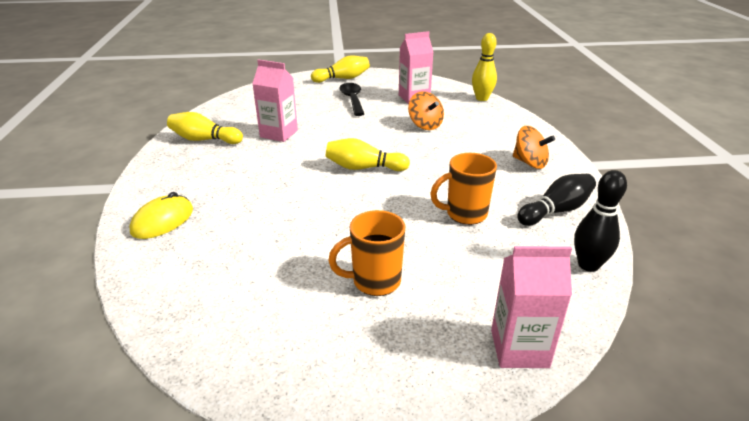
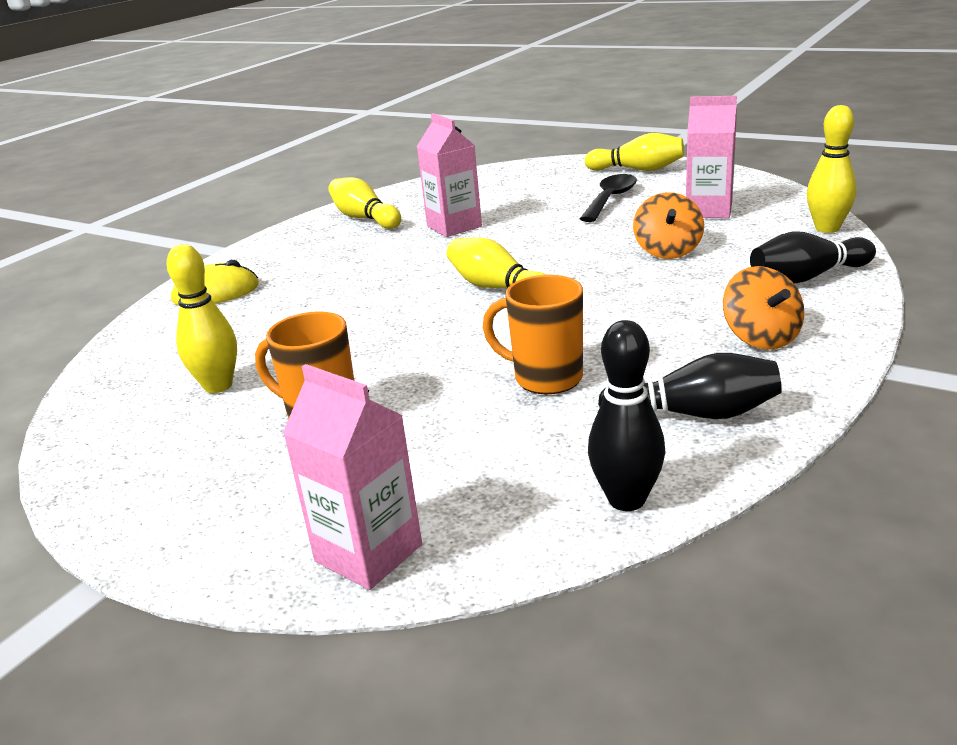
camera: 40 degrees right, 5 degrees down
none -> yellow bowling pin [167,244,237,393]
none -> black bowling pin [750,231,876,283]

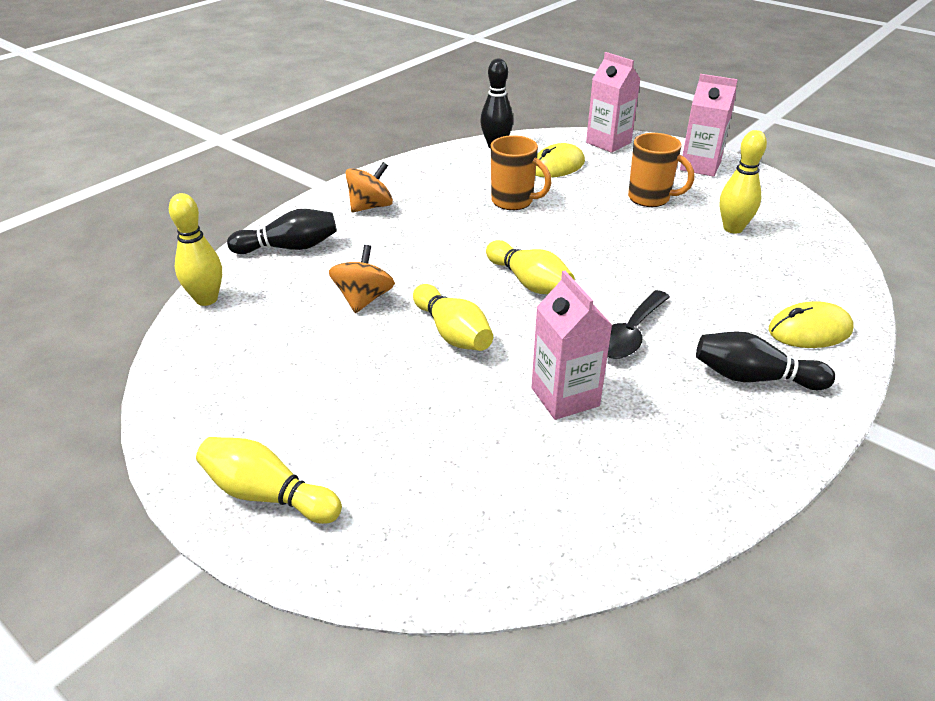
camera: 175 degrees left, 10 degrees up
yellow bowling pin [328,177,401,229] -> yellow bowling pin moved to [413,284,493,351]
black spoon [580,174,637,222] -> black spoon moved to [607,290,670,359]
black bowling pin [598,353,782,419] -> black bowling pin moved to [696,331,835,390]
pink carton [686,96,737,218] -> pink carton moved to [680,74,738,177]
orange spinning top [723,266,804,350] -> orange spinning top turned 60 degrees clockwise [345,162,393,212]
none -> yellow mouse [535,143,585,178]

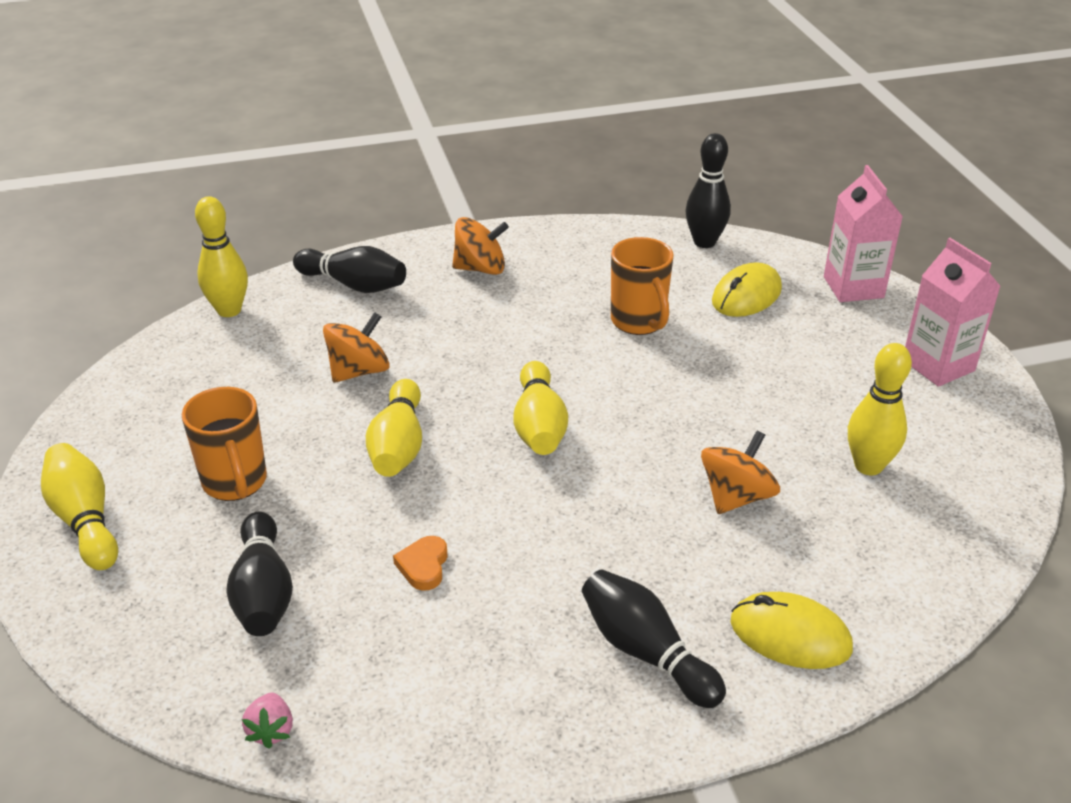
camera: 35 degrees right, 0 degrees up
pink carton [531,271,612,420] -> orange heart [393,536,448,591]
yellow mouse [535,143,585,178] -> yellow mouse turned 45 degrees counterclockwise [712,262,782,317]
black spoon [607,290,670,359] -> none
orange mug [628,133,694,207] -> orange mug moved to [182,387,267,501]
none -> black bowling pin [226,512,293,636]
none -> pink strawberry [242,693,293,749]
none -> orange spinning top [701,431,780,514]

